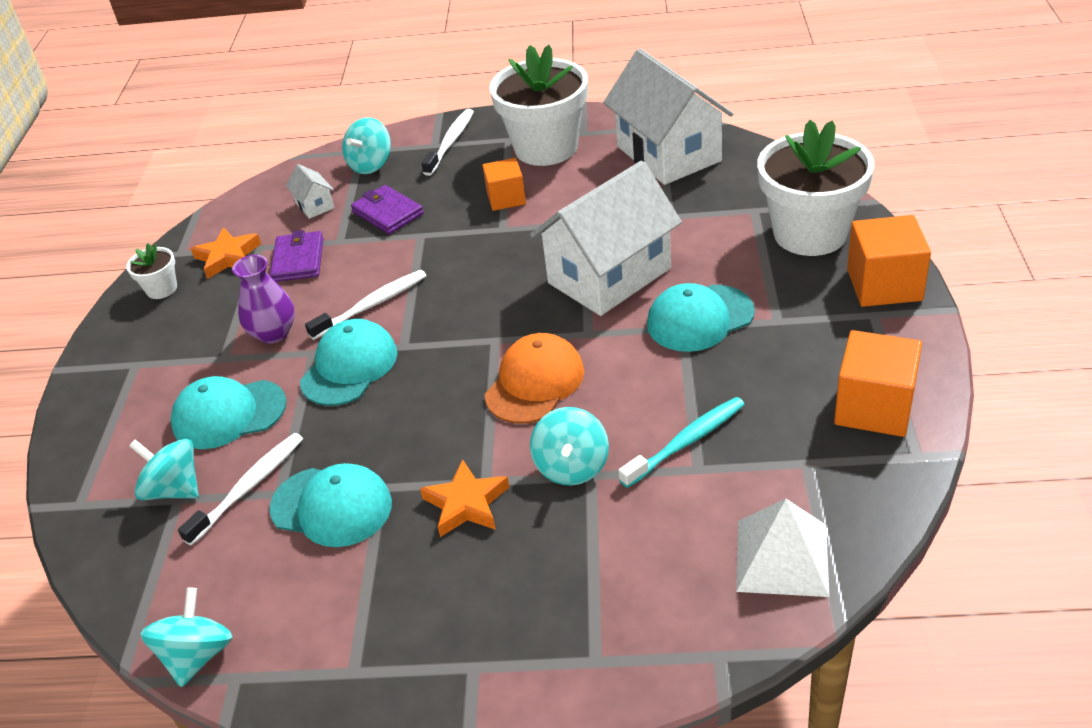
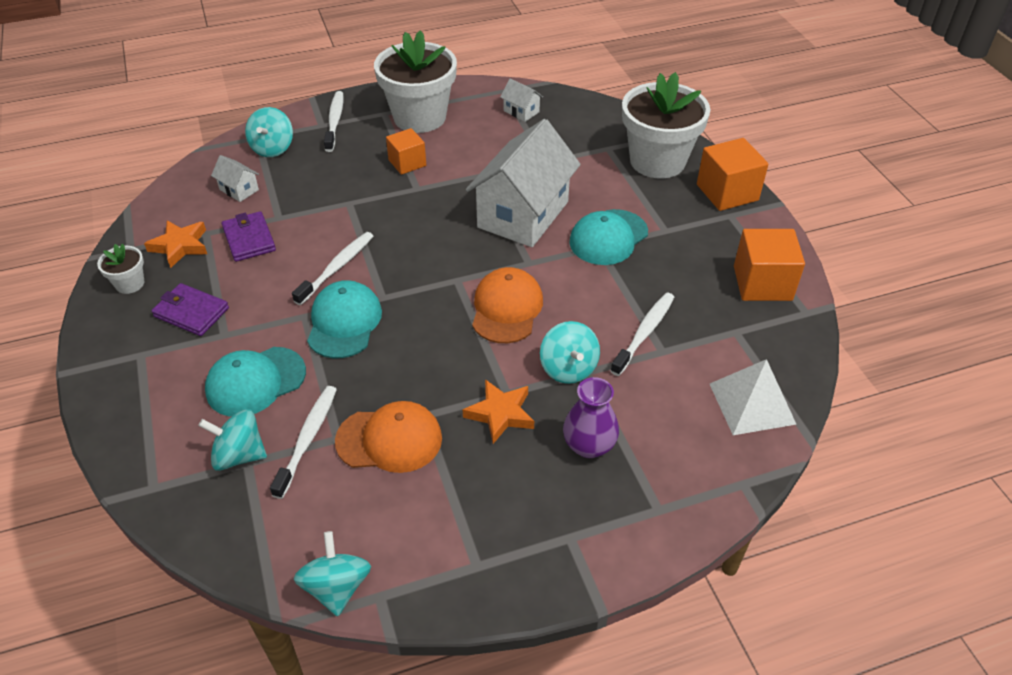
camera: 25 degrees left, 5 degrees up
purple vase [232,255,295,344] -> purple vase moved to [563,377,619,458]
turquoise cap [269,463,392,547] -> orange cap [335,401,442,473]
purple wallet [351,185,424,234] -> purple wallet moved to [151,283,229,336]
white house [603,49,733,185] -> white house [500,78,543,122], size x0.41
turquoise toothbrush [618,397,745,488] -> white toothbrush [611,293,674,376]

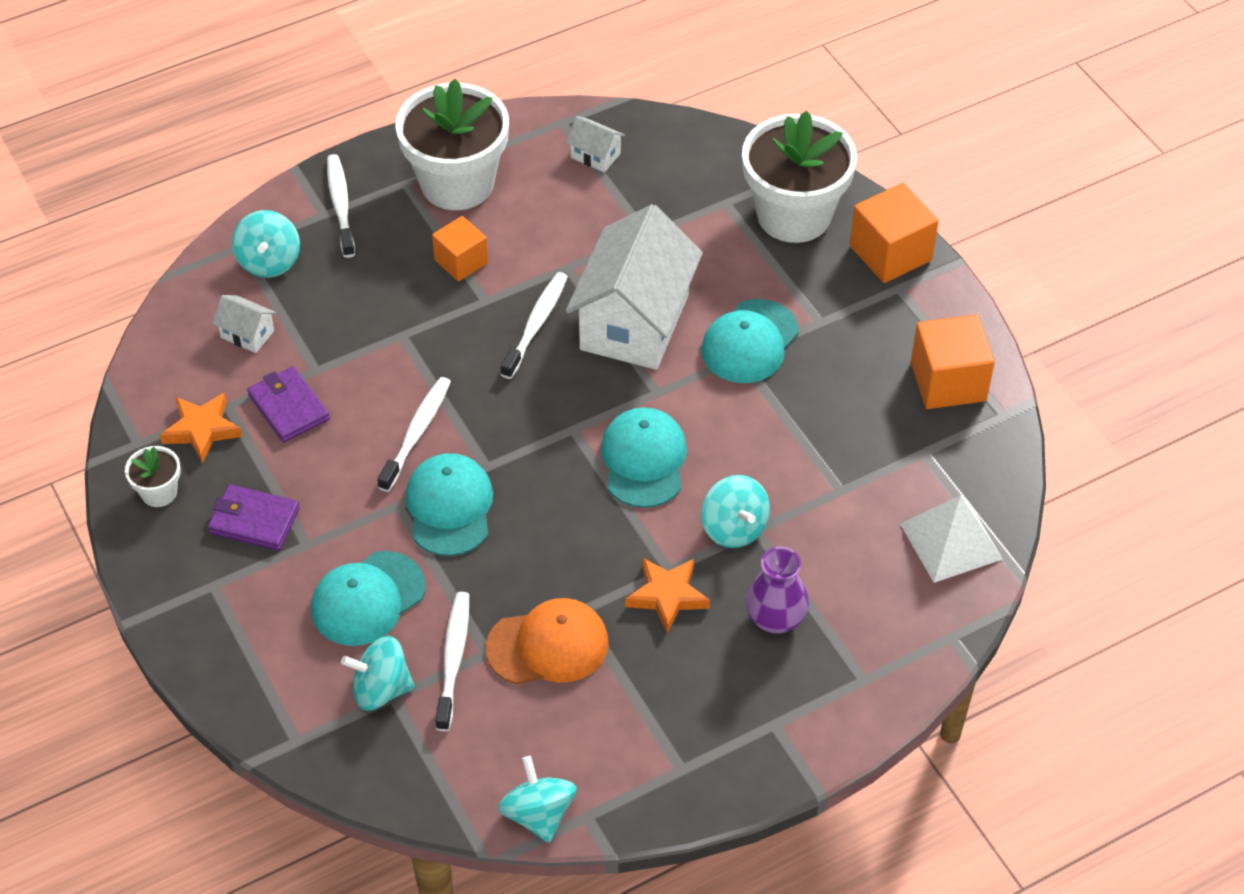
camera: 10 degrees left, 5 degrees up
orange cap [472,267,543,343] -> turquoise cap [601,407,687,508]
white toothbrush [611,293,674,376] -> white toothbrush moved to [501,272,568,379]

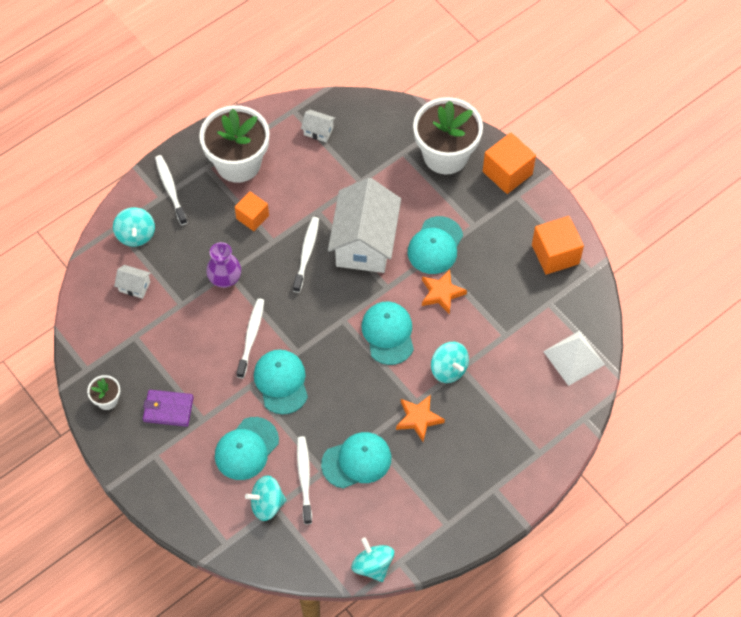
camera: 10 degrees left, 10 degrees up
orange star [160,393,243,464] -> orange star moved to [422,269,467,315]
purple wallet [247,366,330,442] -> none
orange cap [486,598,609,684] -> turquoise cap [321,432,391,489]
purple vase [746,547,809,634] -> purple vase moved to [206,242,241,288]

